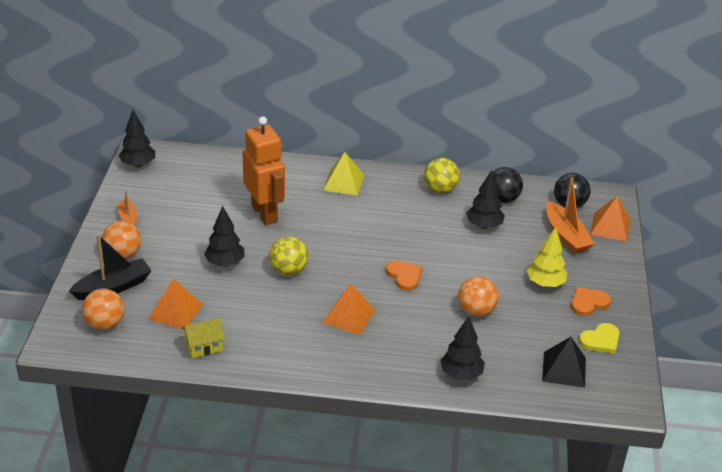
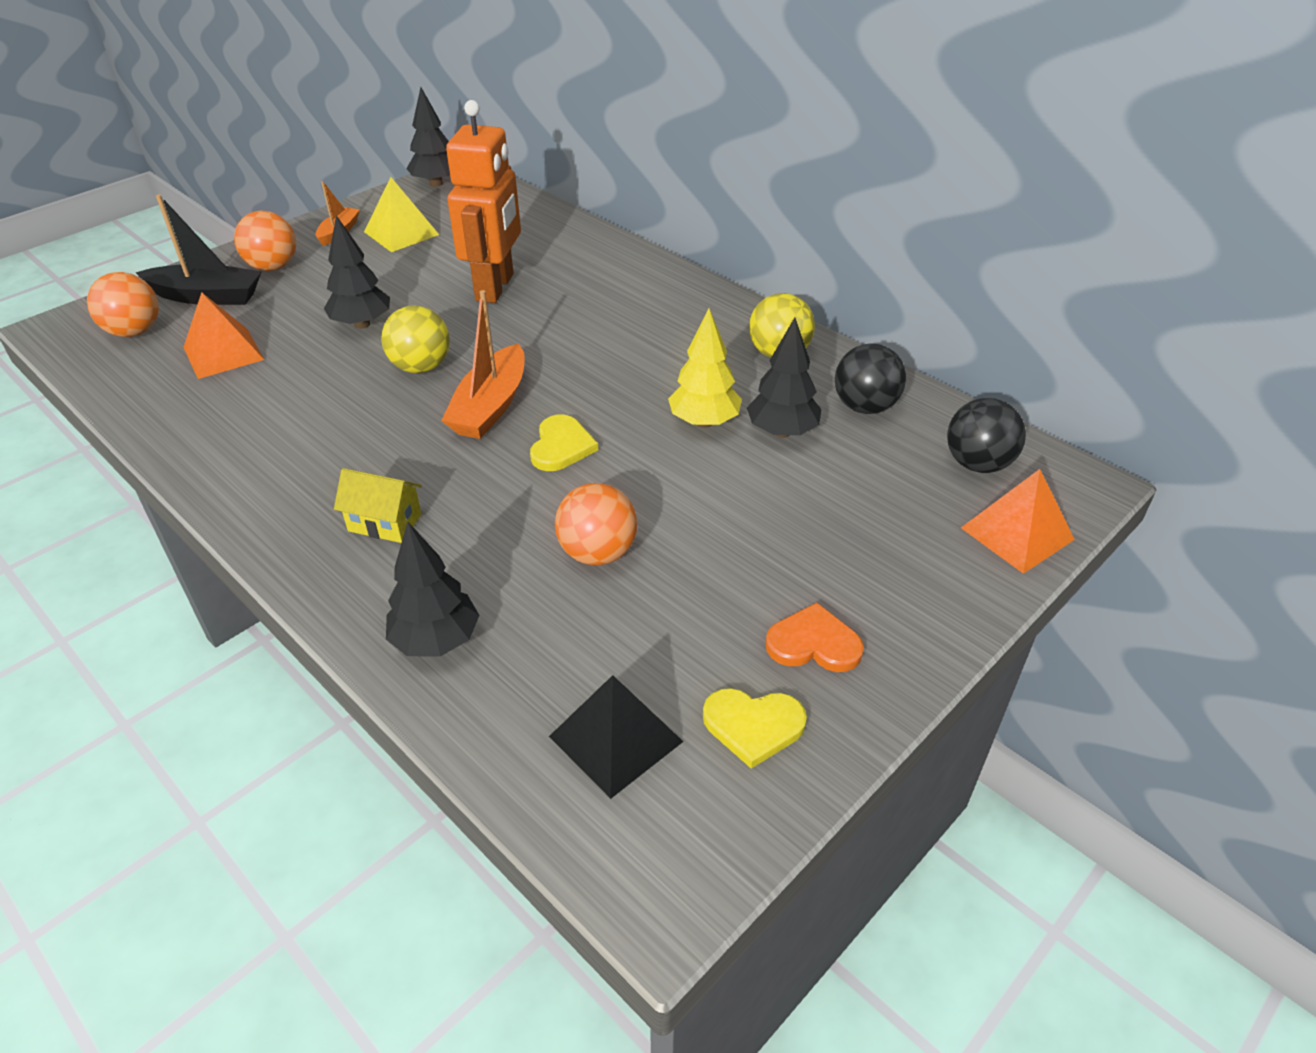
camera: 40 degrees right, 5 degrees up
yellow house [182,318,225,358] -> yellow house moved to [334,468,422,543]
orange pyramid [322,284,376,335] -> none
yellow pyramid [323,152,364,196] -> yellow pyramid moved to [364,177,439,252]
orange heart [386,260,422,291] -> yellow heart [530,414,598,471]
yellow tree [527,227,567,287] -> yellow tree moved to [668,308,742,428]
orange boat [546,178,595,254] -> orange boat moved to [441,290,525,439]

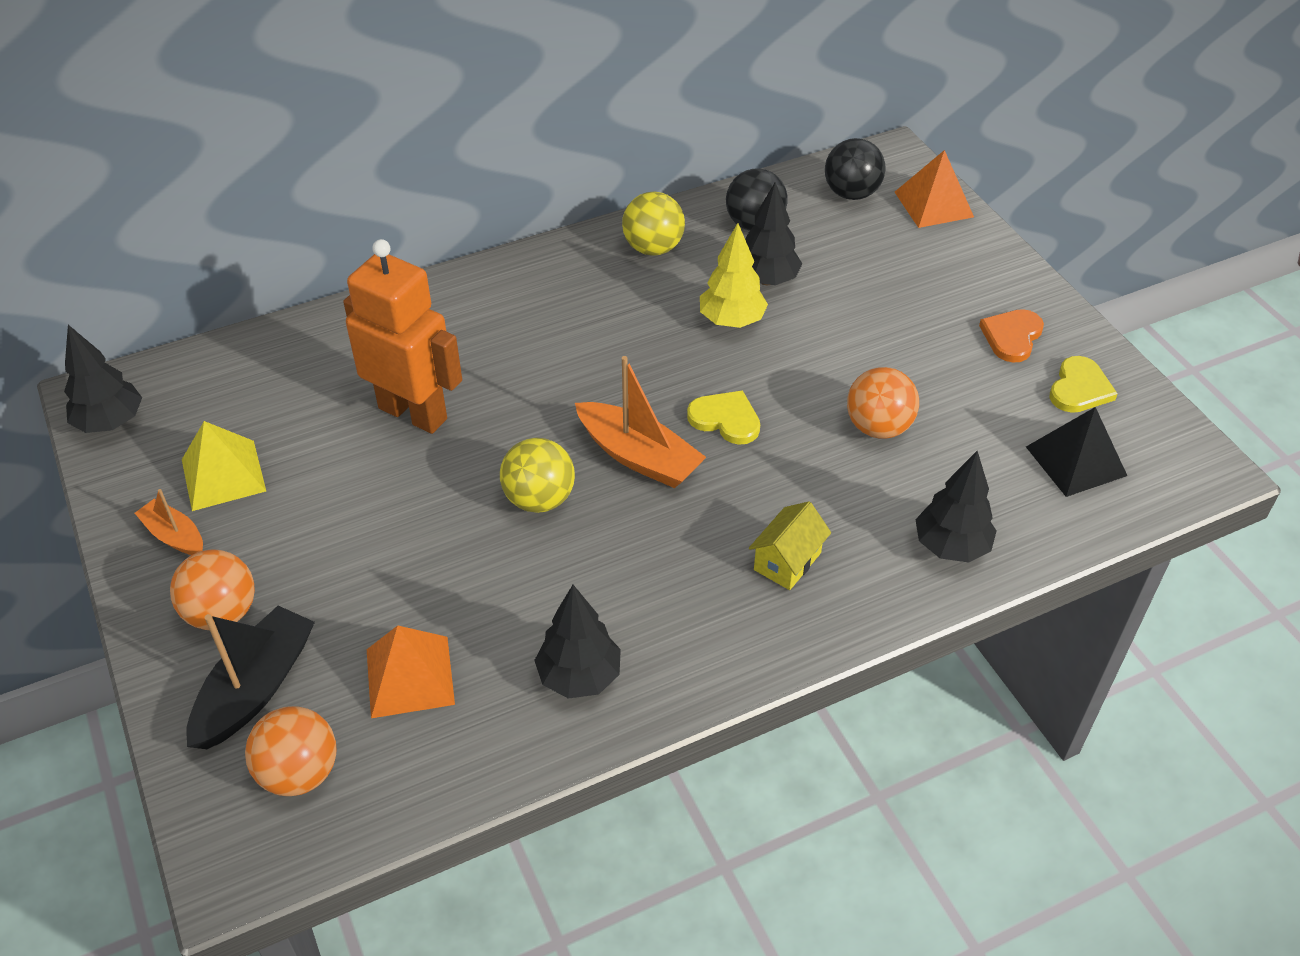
camera: 70 degrees left, 5 degrees up
black tree [324,215,390,329] -> black tree moved to [534,585,621,699]

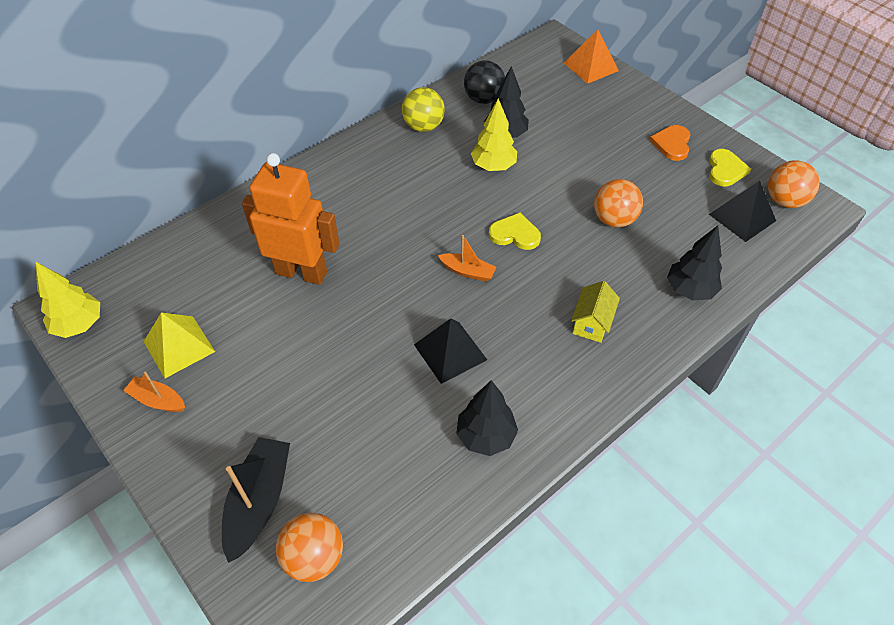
camera: 15 degrees left, 5 degrees up
black tree [64,325,142,433] -> yellow tree [36,262,100,338]
orange ball [170,549,255,630] -> orange ball moved to [768,160,820,208]
orange pyramid [367,625,455,718] -> none
yellow ball [500,438,575,513] -> none
orange boat [575,356,706,488] -> orange boat [438,235,496,281], size x0.58
black ball [825,138,886,200] -> none
none -> black pyramid [414,318,487,384]

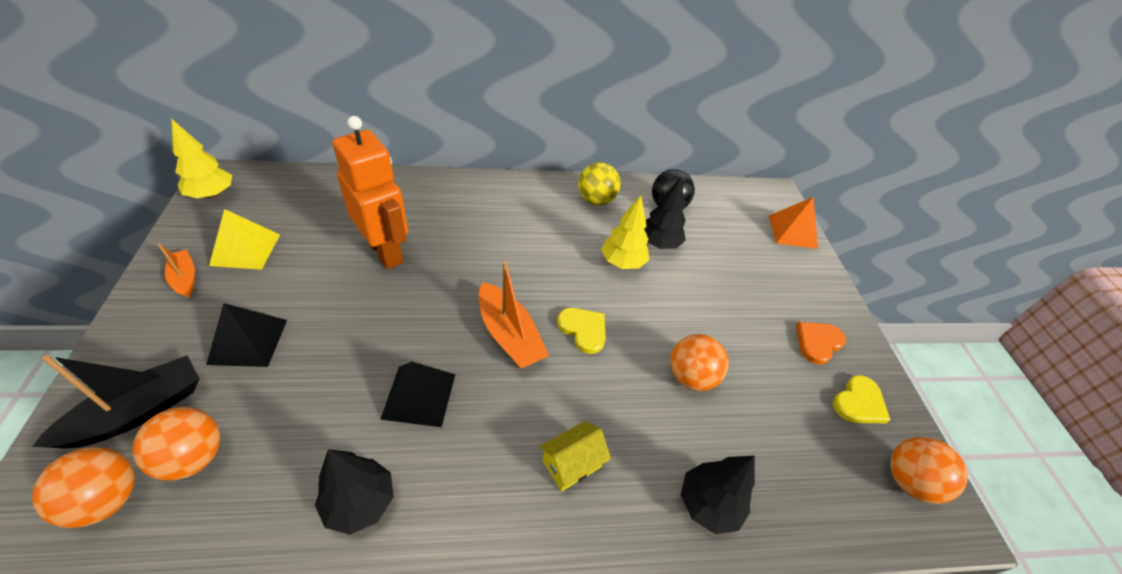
camera: 30 degrees right, 5 degrees down
orange boat [438,235,496,281] -> orange boat [479,261,549,369], size x1.72
black pyramid [709,180,776,242] -> black pyramid moved to [206,303,287,367]
none -> orange ball [132,407,220,480]

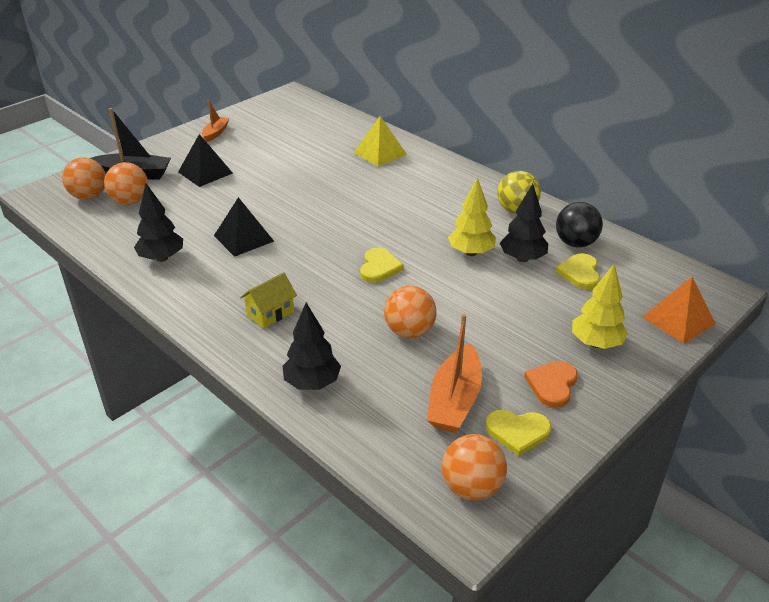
camera: 55 degrees right, 10 degrees down
yellow tree [171,118,232,199] -> yellow tree moved to [572,264,628,349]
yellow pyramid [209,209,280,270] -> yellow pyramid moved to [354,116,407,167]
orange robot [332,116,408,269] -> none
orange boat [479,261,549,369] -> orange boat moved to [427,314,482,433]
yellow house [539,421,611,492] -> yellow house turned 60 degrees counterclockwise [240,272,297,329]
orange heart [796,322,846,364] -> orange heart turned 75 degrees counterclockwise [524,361,578,408]
none -> yellow heart [555,253,600,289]

